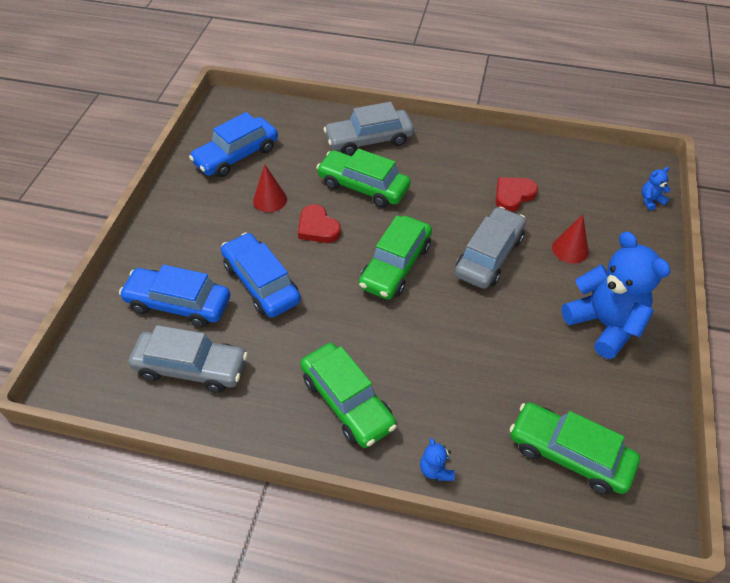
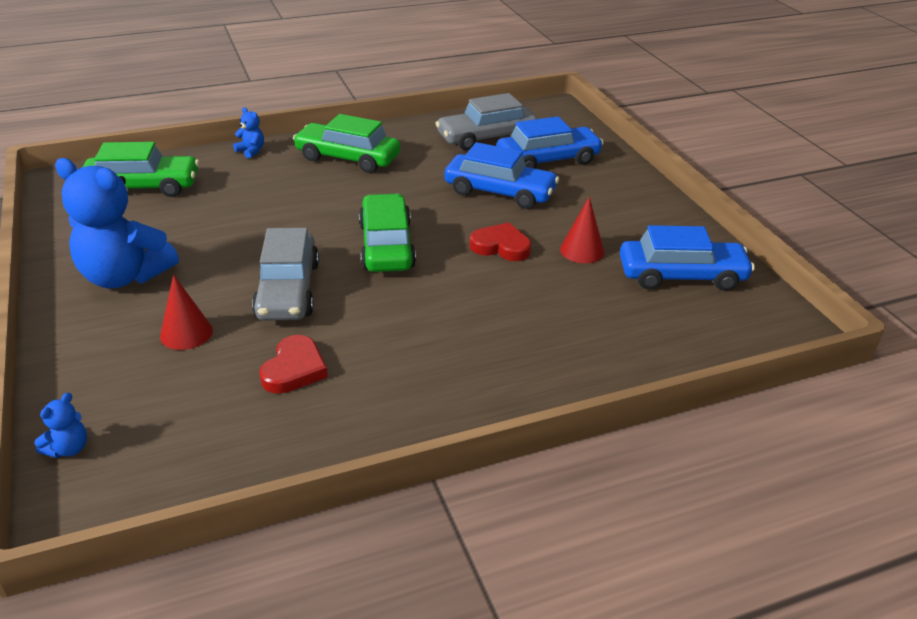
camera: 145 degrees right, 15 degrees down
blue car [189,112,278,177] -> blue car turned 75 degrees clockwise [620,225,755,291]
green car [316,149,411,208] -> none
grey car [323,102,414,156] -> none

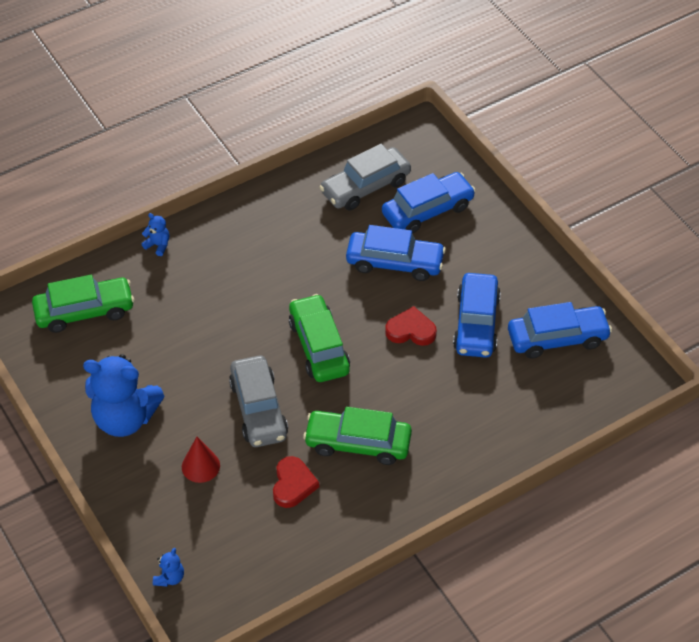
camera: 10 degrees left, 15 degrees up
green car [293,114,400,173] -> green car moved to [303,407,412,465]
red cone [560,197,604,263] -> blue car [453,273,501,358]

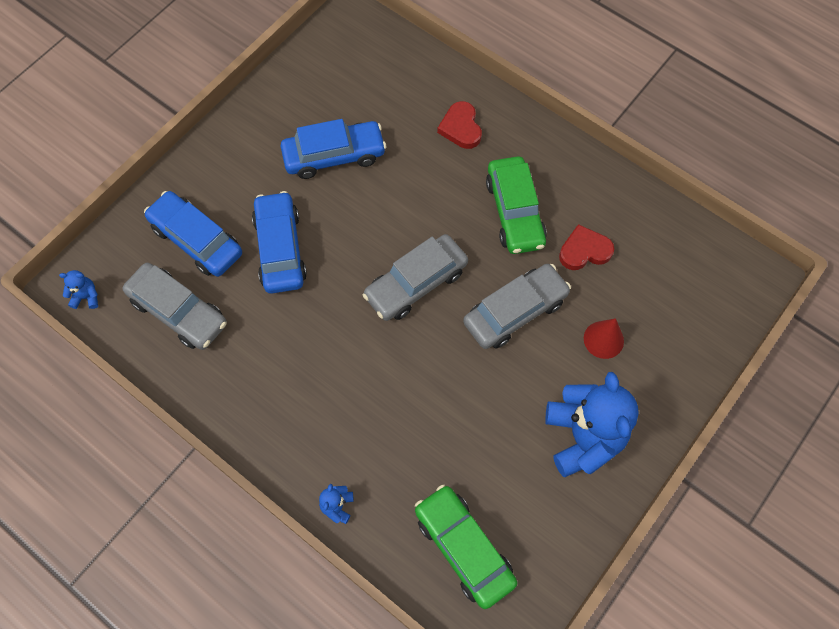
camera: 110 degrees left, 15 degrees up
blue teddy bear [153,548,184,587] -> blue teddy bear moved to [59,270,98,309]
green car [289,294,350,382] -> grey car [362,234,468,321]
red heart [385,306,437,346] -> red heart moved to [437,101,482,149]
blue car [508,302,612,359] -> none

